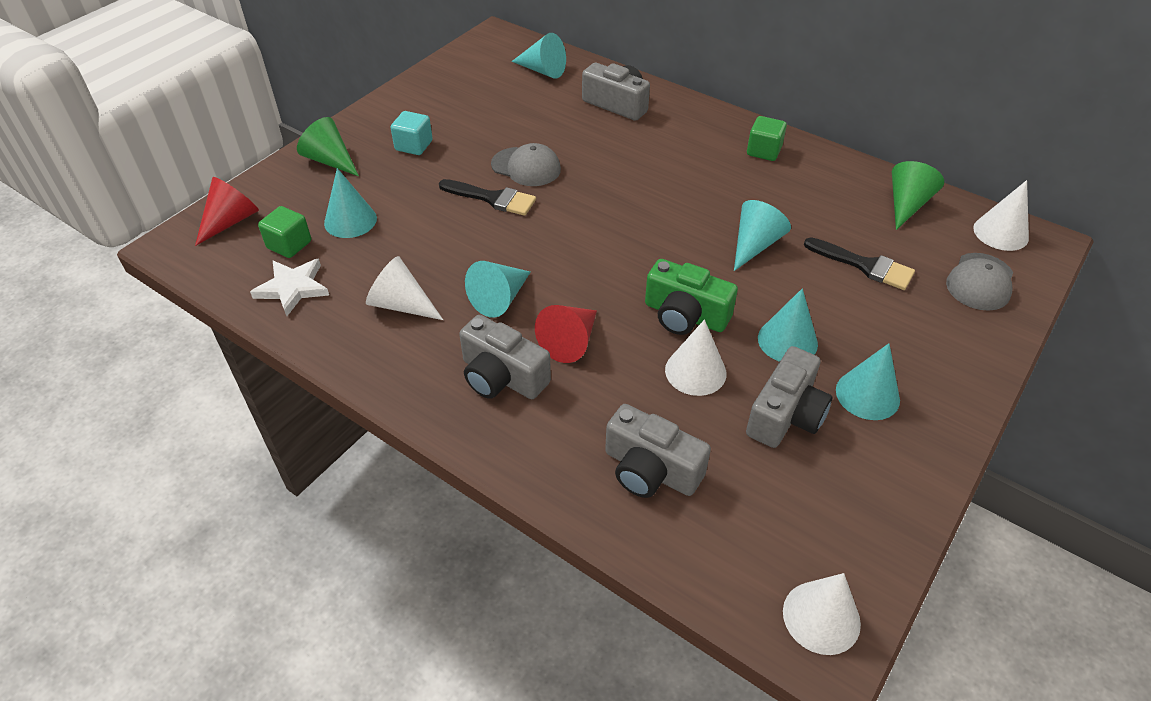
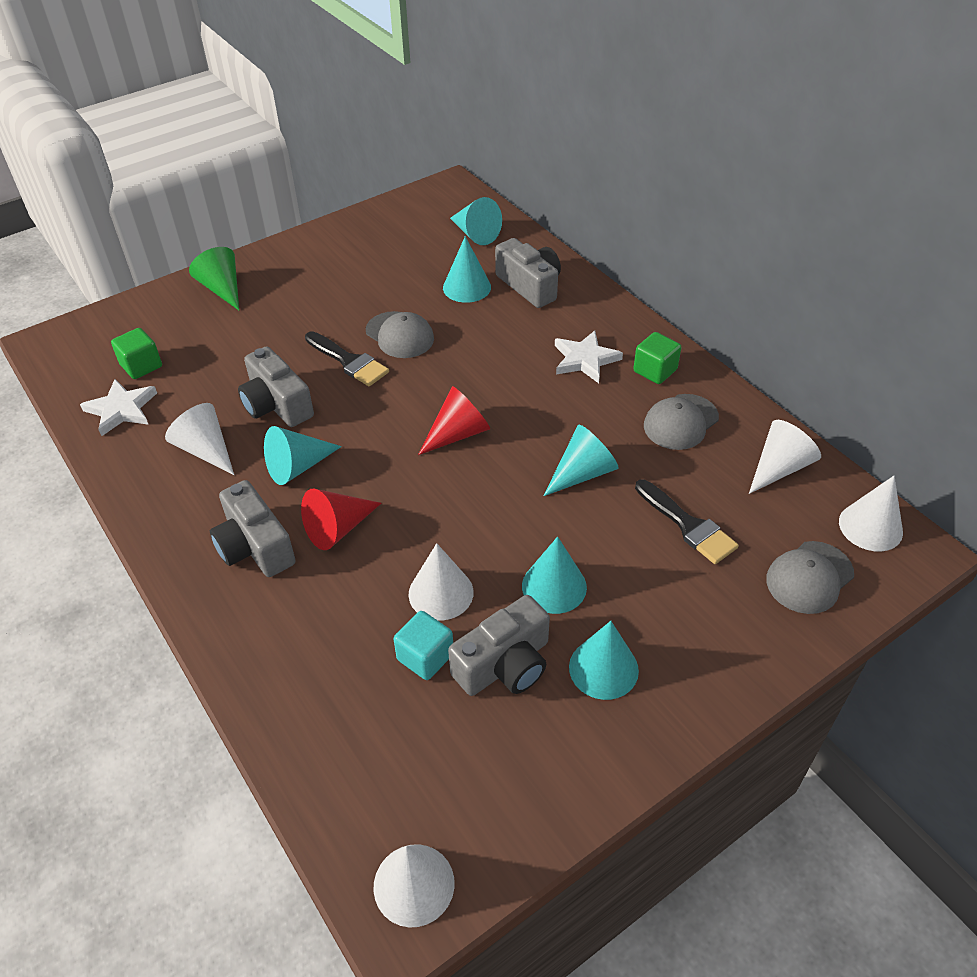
camera: 20 degrees right, 0 degrees up
red cone [195,177,259,246] -> red cone moved to [418,386,490,455]
turquoise cone [324,168,377,238] -> turquoise cone moved to [443,236,491,303]
turquoise cube [391,111,433,155] -> turquoise cube moved to [393,611,453,680]
grey camera [605,404,711,498] -> grey camera moved to [238,346,314,427]
green camera [645,259,738,335] -> none
green cone [892,161,944,230] -> white cone [749,420,821,494]
none -> white star [555,330,623,383]
none -> grey cap [644,394,719,450]

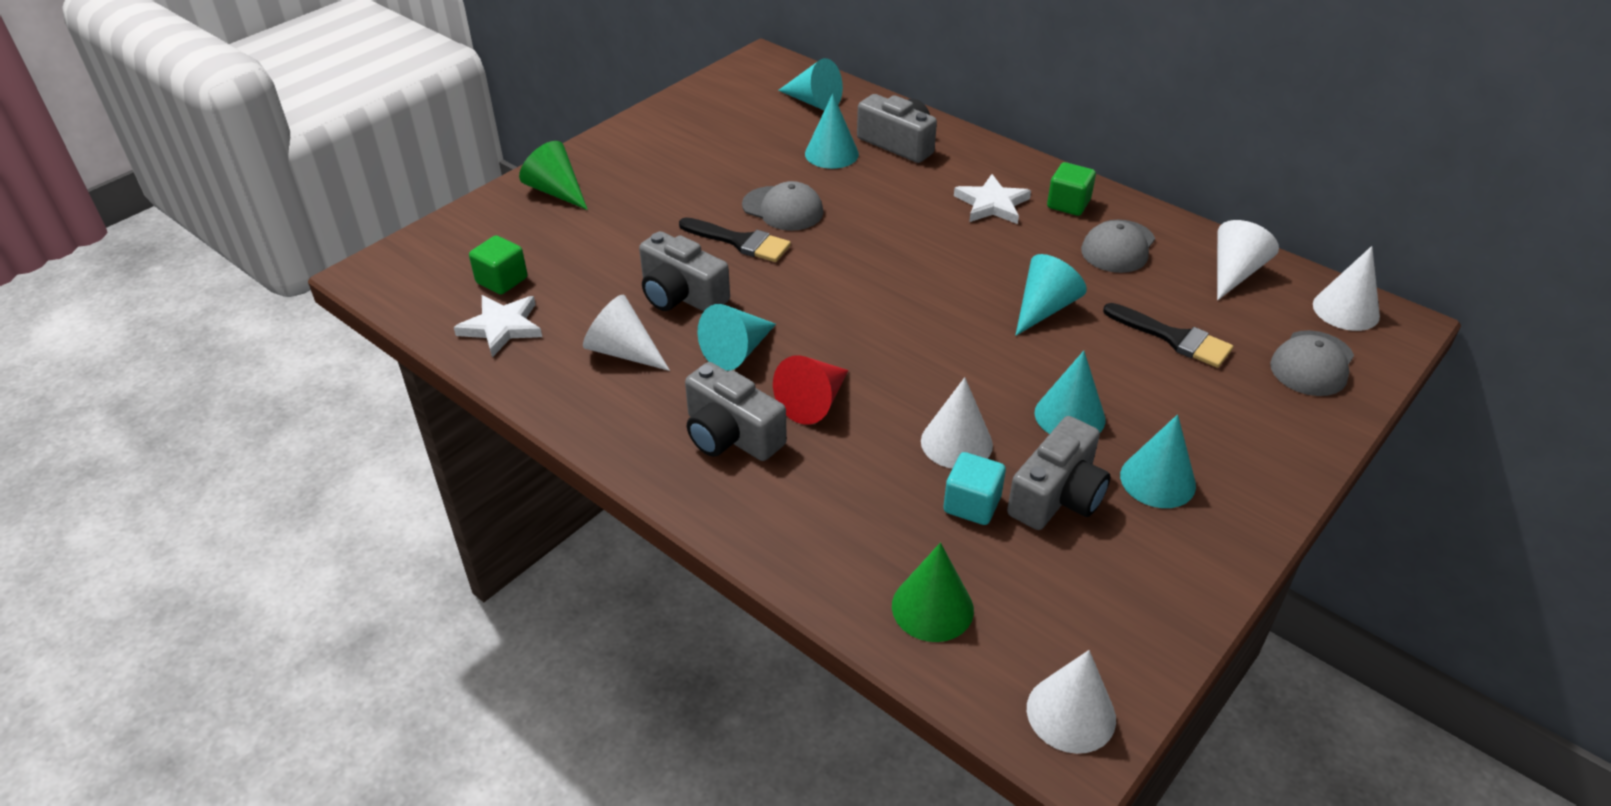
camera: 15 degrees left, 5 degrees down
red cone [418,386,490,455] -> none
none -> green cone [892,542,974,642]

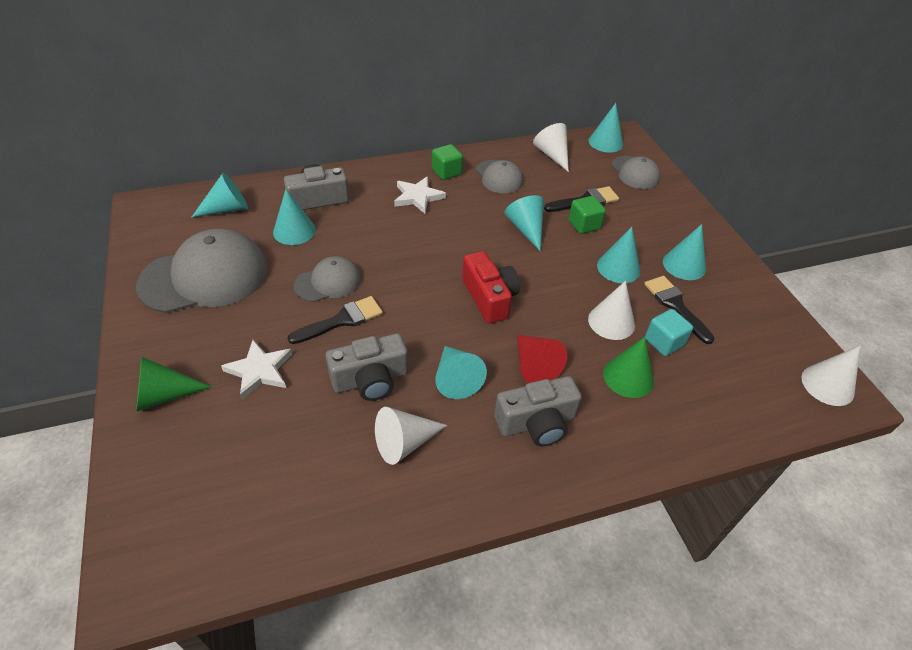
camera: 60 degrees left, 5 degrees up
white star [454,295,542,357] -> white star moved to [221,340,292,399]
green cube [469,235,527,295] -> green cube moved to [568,196,606,234]
green cone [892,542,974,642] -> green cone moved to [603,337,654,398]
grey camera [1007,416,1110,530] -> black brush [644,276,714,344]
white cone [1313,246,1380,331] -> turquoise cone [589,103,623,153]
none -> grey cap [136,228,268,313]
none -> red camera [462,251,520,324]

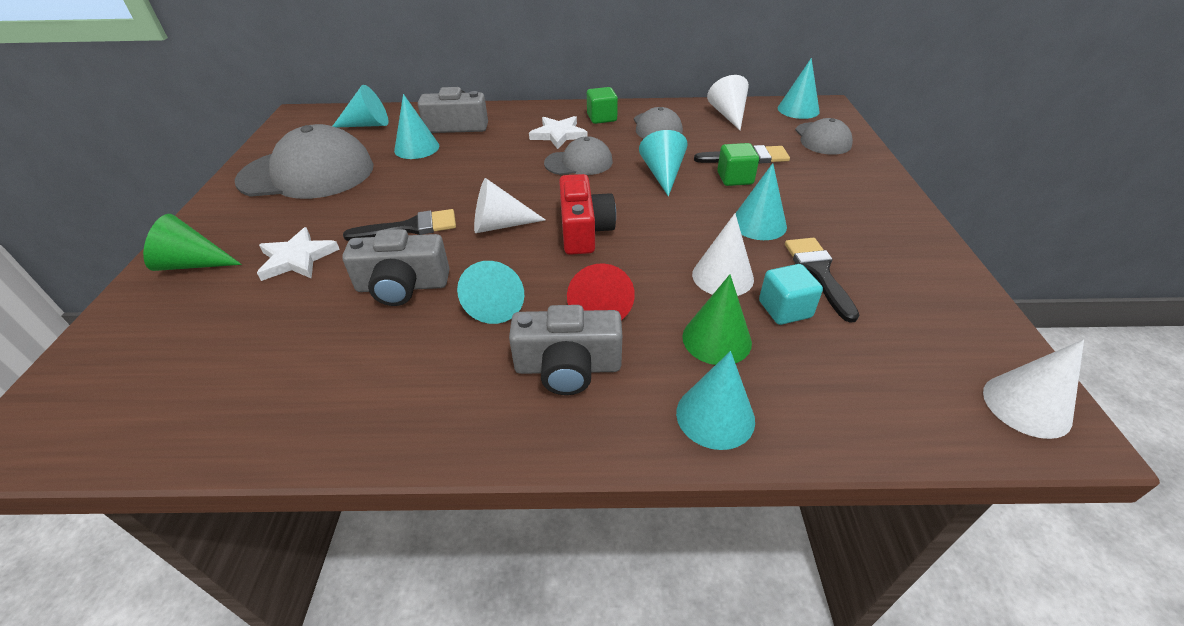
camera: 20 degrees right, 5 degrees down
grey cap [294,256,361,302] -> grey cap moved to [544,136,613,175]
white cone [375,407,448,465] -> white cone moved to [474,178,545,233]
turquoise cone [663,224,706,280] -> turquoise cone moved to [676,351,755,450]

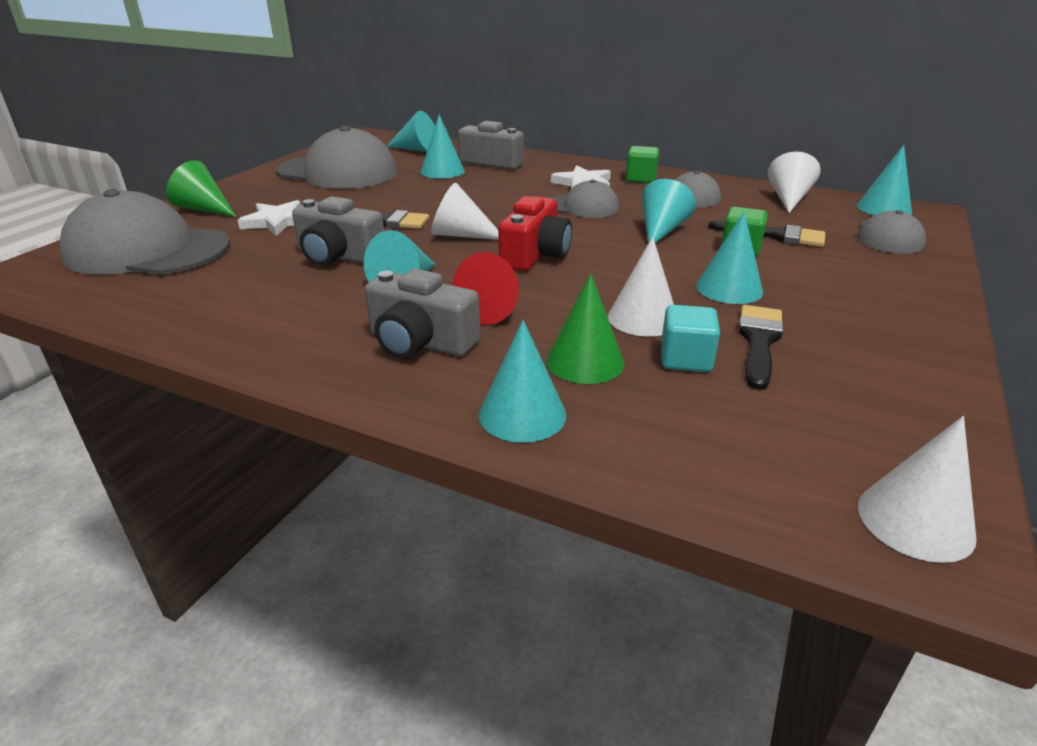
camera: 25 degrees right, 10 degrees down
none -> grey cap [59,189,230,275]

